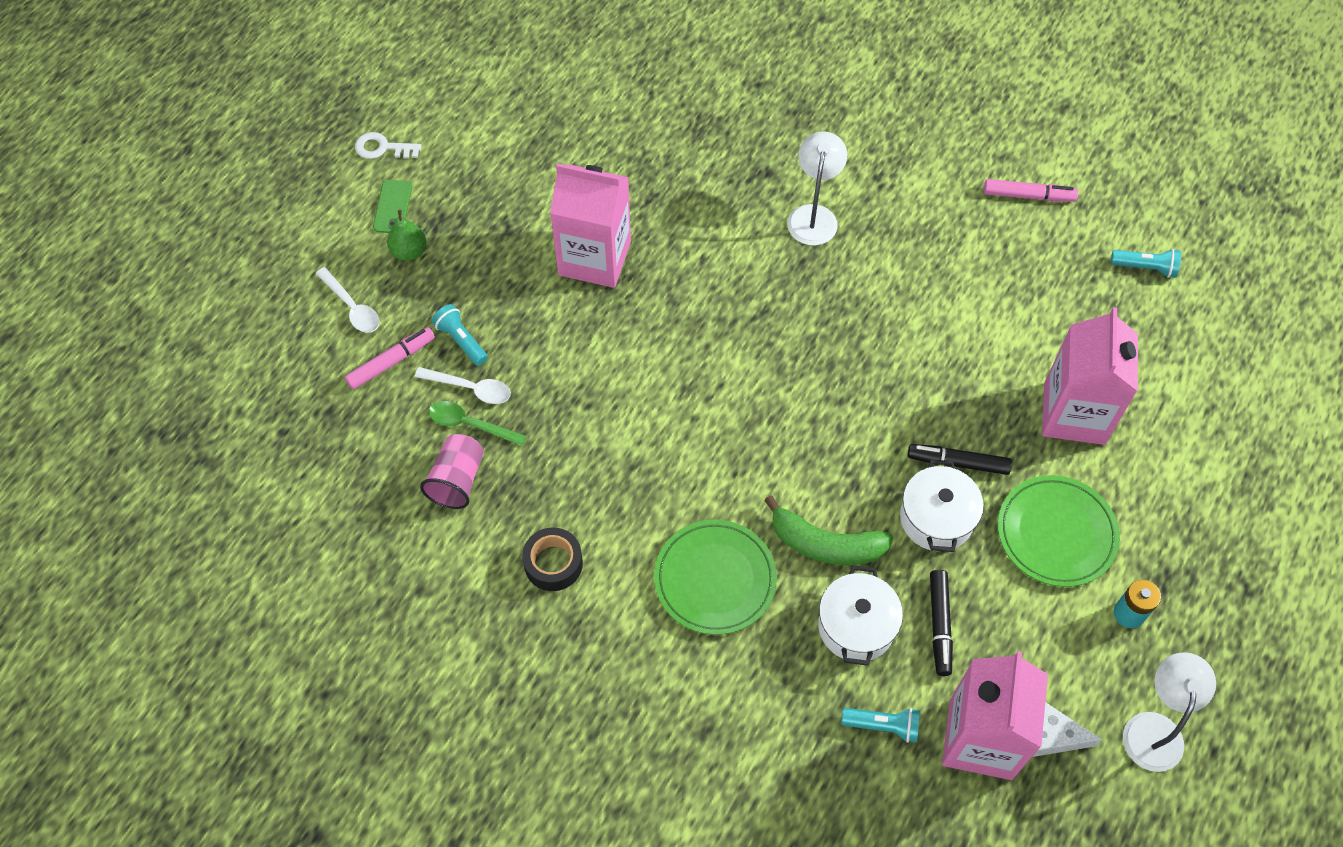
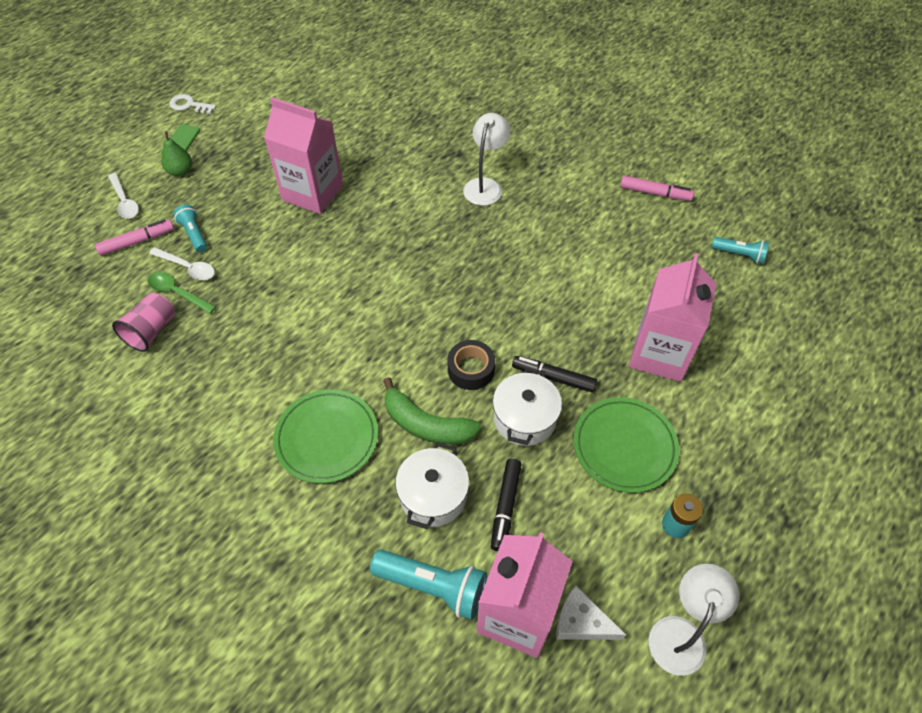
camera: 10 degrees right, 5 degrees down
black tape [522,528,583,591] -> black tape moved to [447,340,495,390]
turquoise flashlight [841,708,920,743] -> turquoise flashlight [370,550,487,620], size x1.63

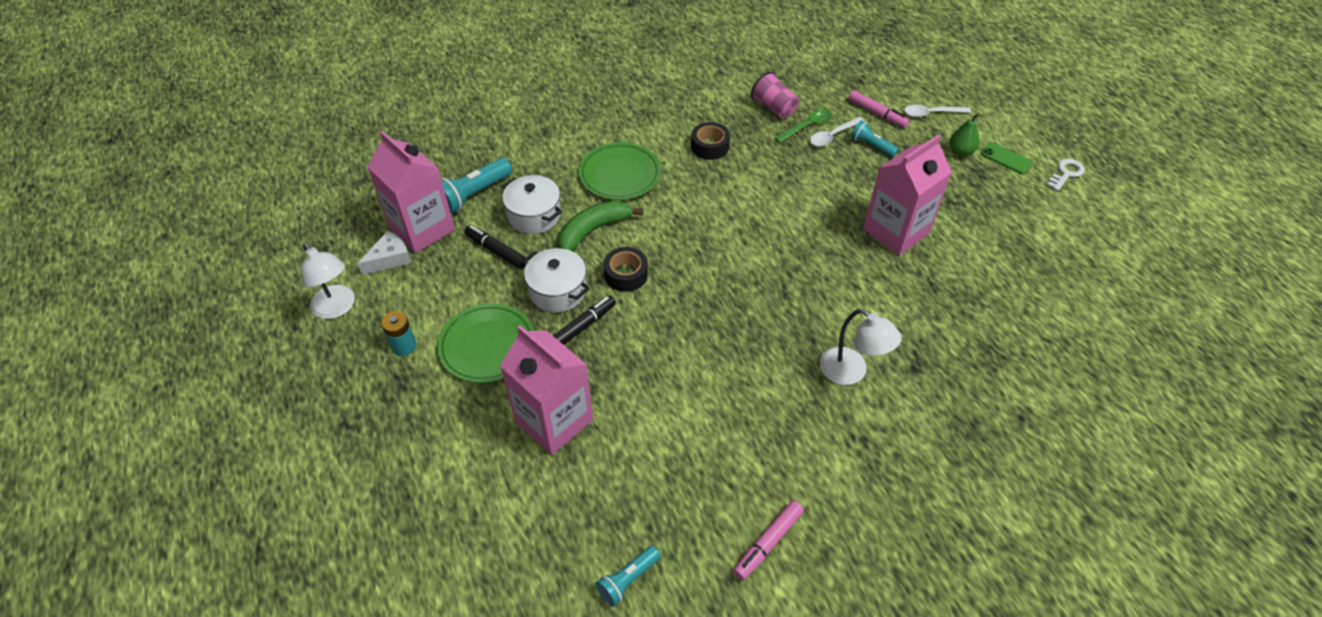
camera: 115 degrees right, 5 degrees down
pink marker [95,220,174,256] -> pink marker turned 45 degrees counterclockwise [848,90,910,128]
turquoise flashlight [173,204,207,252] -> turquoise flashlight turned 135 degrees counterclockwise [851,120,899,157]
none -> black tape [691,122,730,160]

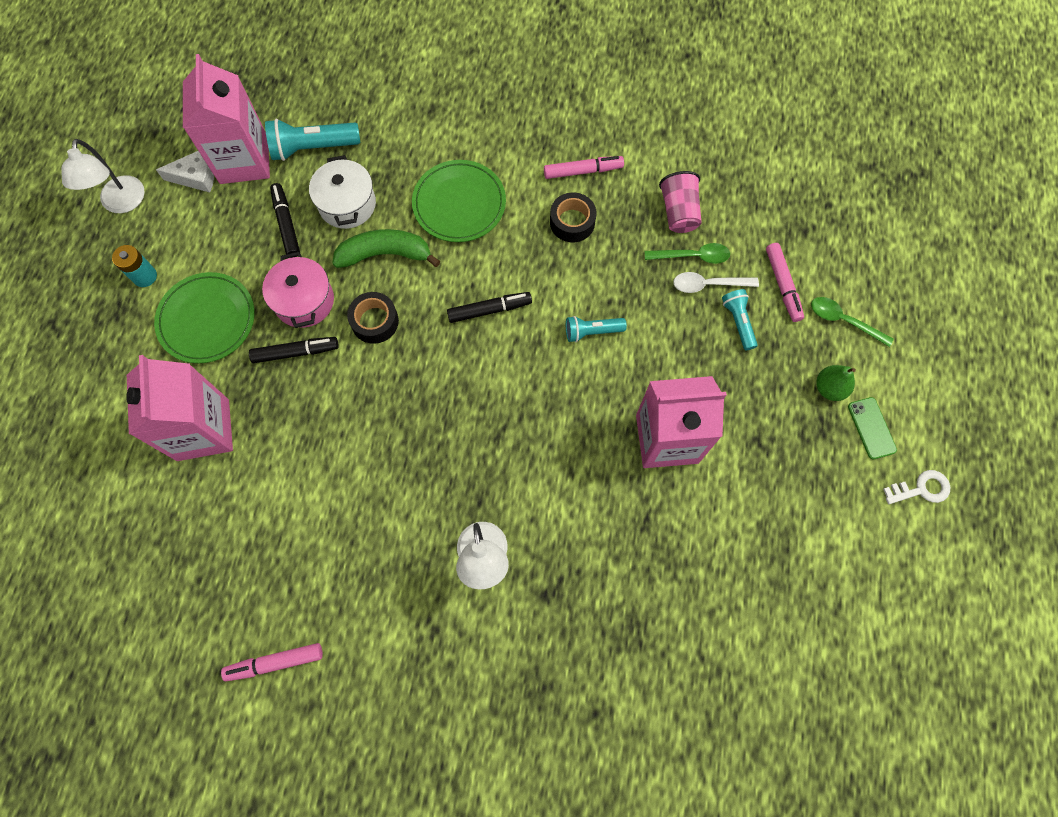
camera: 35 degrees right, 20 degrees up
white pot [522,248,590,312] -> pink pot [262,252,334,328]
turquoise flashlight [595,546,661,606] -> turquoise flashlight moved to [566,316,627,342]
white spoon [904,105,971,117] -> green spoon [811,297,894,347]
none -> black marker [447,292,532,323]
none -> pink marker [544,156,624,179]

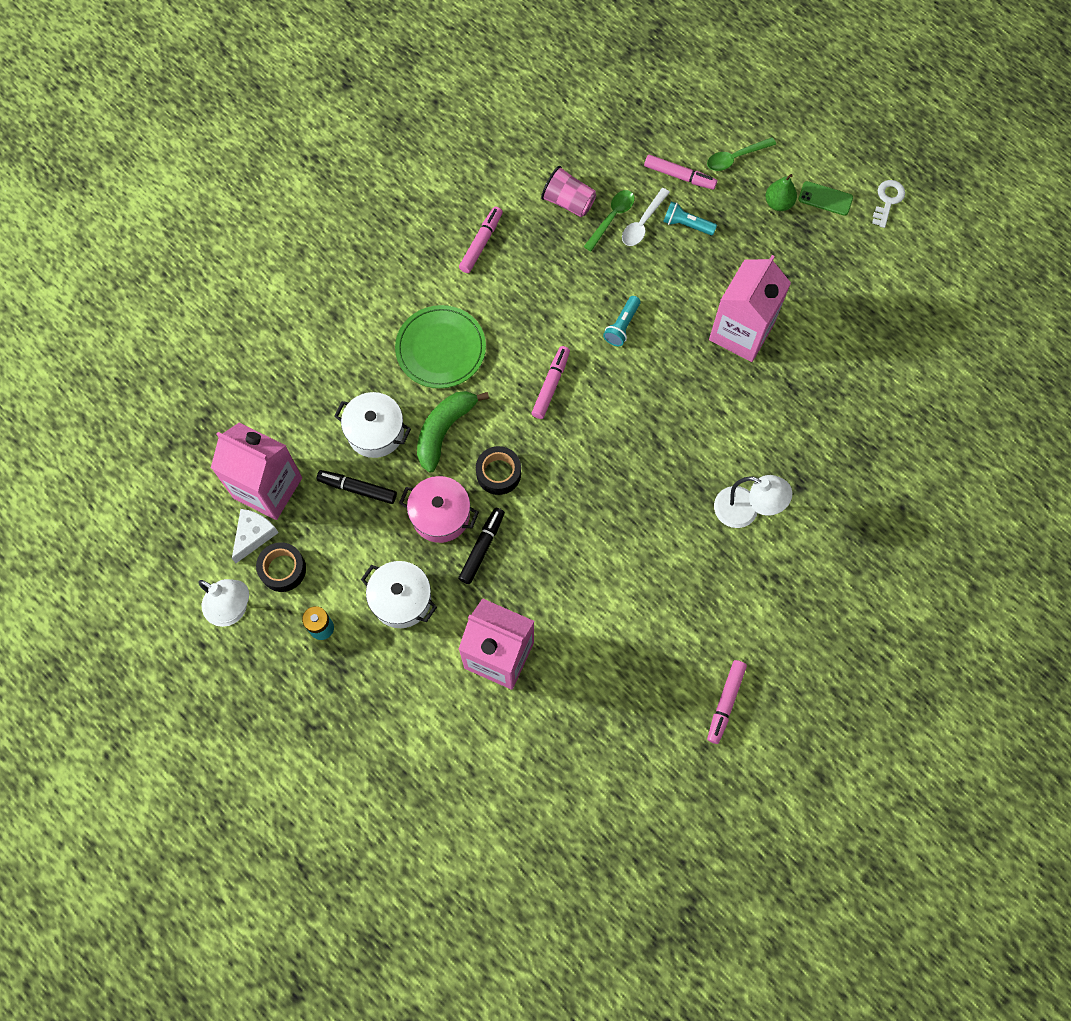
camera: 55 degrees left, 0 degrees up
green plate [154,272,255,363] -> white pot [361,561,437,628]
turquoise flashlight [265,119,360,161] -> none
black marker [447,292,532,323] -> pink marker [532,346,570,419]
black tape [550,193,596,242] -> black tape moved to [256,542,306,592]

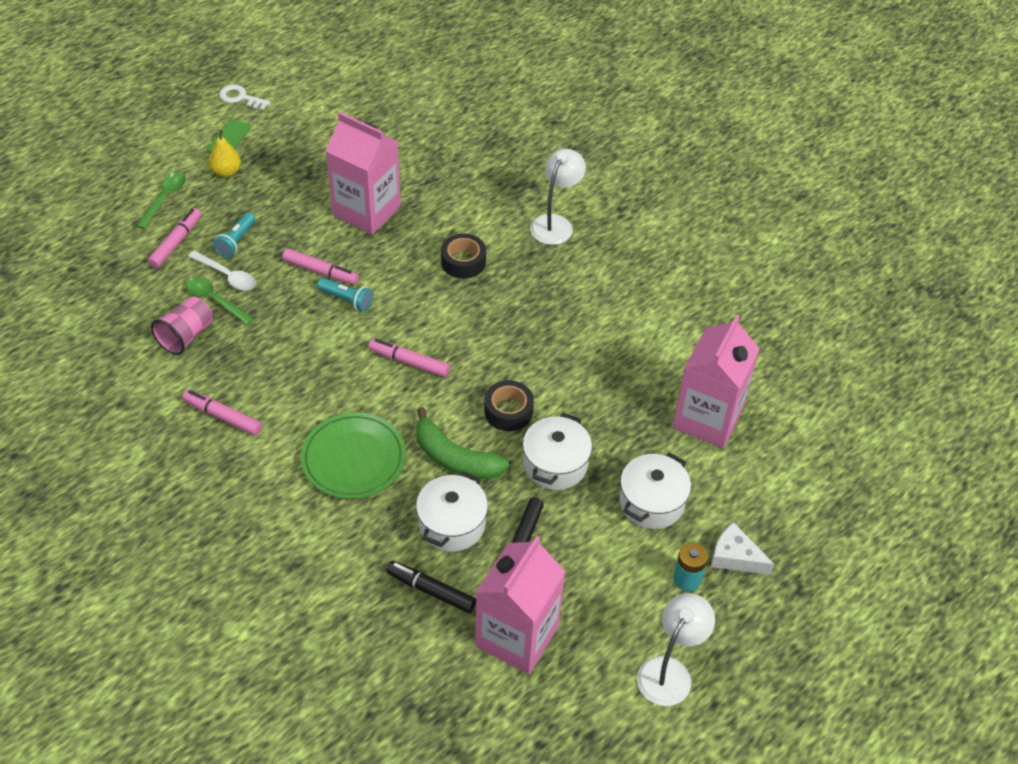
camera: 90 degrees left, 20 degrees down
white cheese [232,509,279,563] -> white cheese moved to [711,522,774,575]
black tape [256,542,306,592] -> black tape moved to [441,233,486,279]
pink pot [399,476,479,543] -> white pot [523,413,592,490]
black marker [458,508,505,584] -> black marker moved to [386,561,476,613]
green spoon [707,137,776,171] -> green spoon turned 135 degrees counterclockwise [137,172,186,229]
pink marker [707,660,747,744] -> pink marker moved to [282,248,359,285]
green pear [765,174,797,211] -> yellow pear [209,130,241,177]

